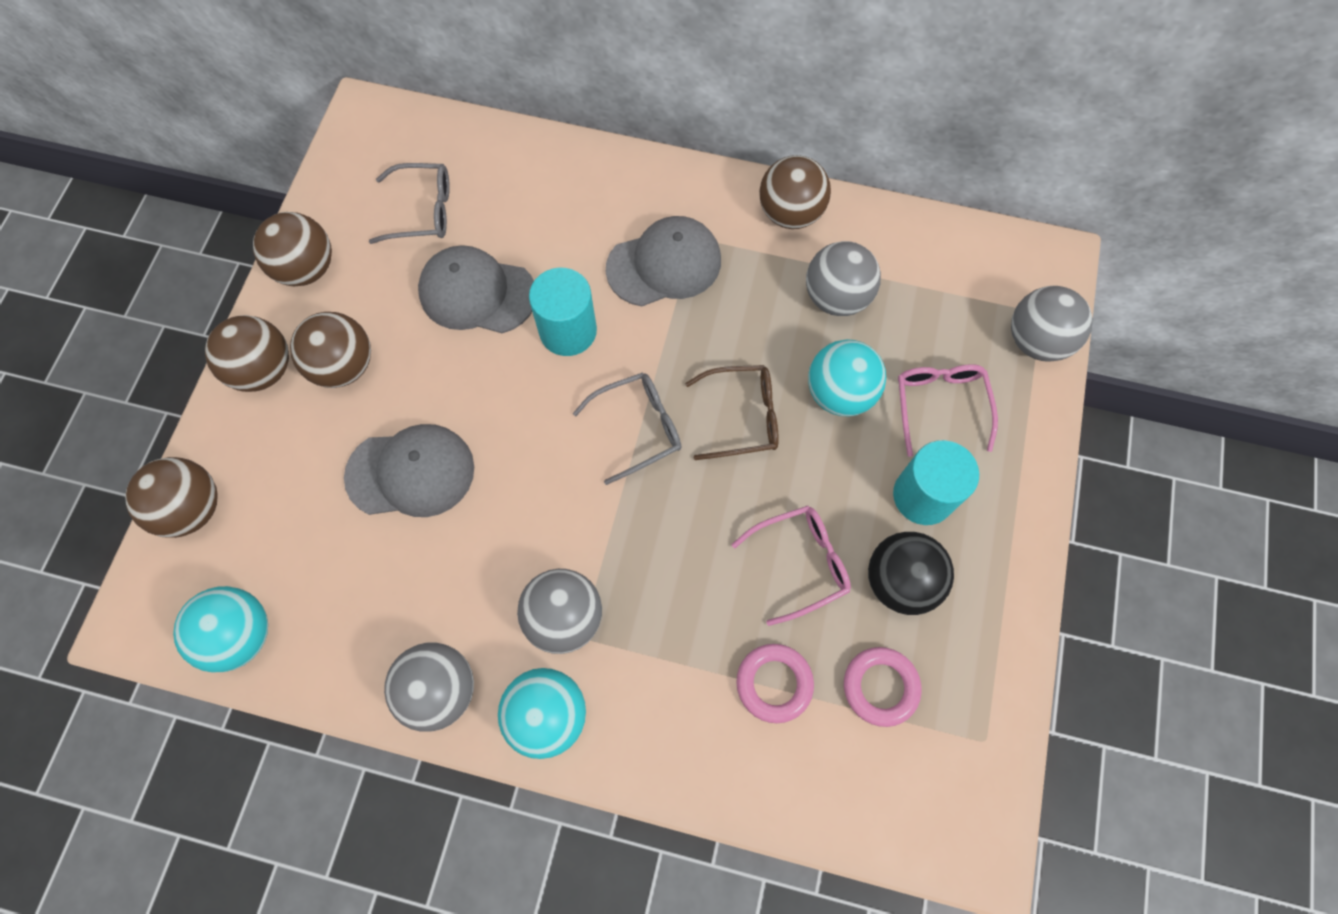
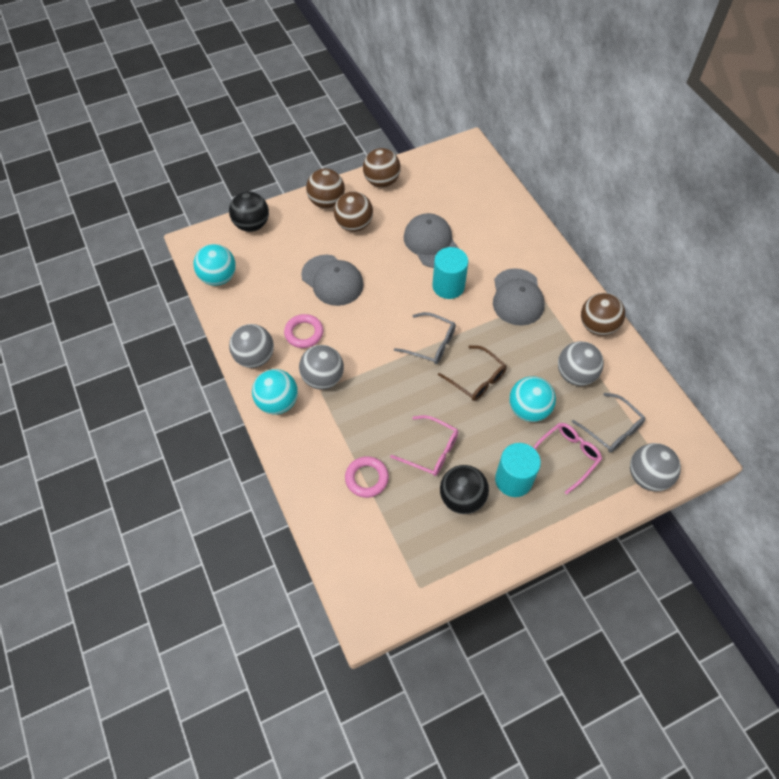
camera: 50 degrees right, 10 degrees down
brown ball [125,457,218,538] -> black ball [229,191,269,232]
grey glasses [369,163,450,244] -> grey glasses moved to [572,393,646,453]
grey cap [606,216,721,306] -> grey cap turned 60 degrees clockwise [493,268,545,326]
pink ring [844,647,922,727] -> pink ring moved to [284,314,323,348]

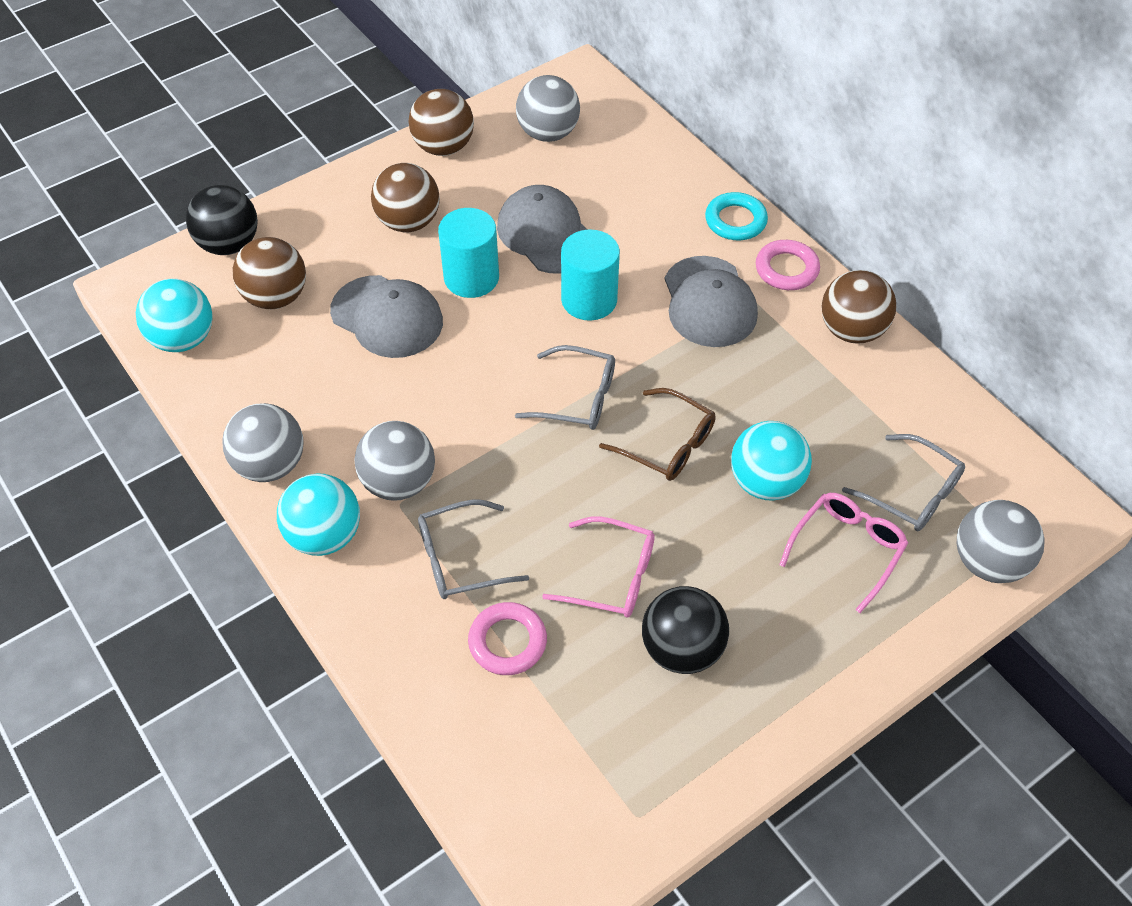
camera: 10 degrees left, 5 degrees down
pink ring [284,314,323,348] -> pink ring moved to [756,240,820,290]
brown ball [306,168,345,208] -> brown ball moved to [233,237,306,309]
turquoise cylinder [495,443,541,497] -> turquoise cylinder moved to [438,208,499,298]
grey ball [558,341,604,386] -> grey ball moved to [516,75,580,142]
none -> grey glasses [418,500,529,599]
none -> turquoise ring [705,192,768,240]

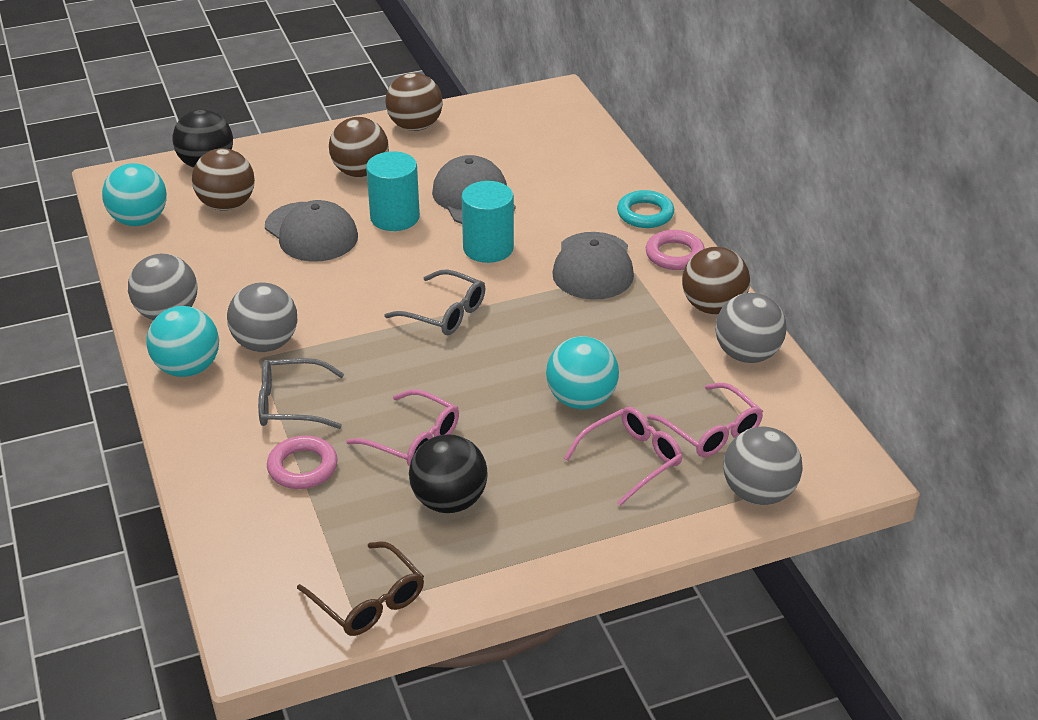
camera: 15 degrees right, 15 degrees down
grey ball [516,75,580,142] -> grey ball moved to [715,293,787,363]
brown glasses [599,388,716,481] -> brown glasses moved to [297,542,424,636]
grey glasses [842,434,965,531] -> pink glasses [647,383,763,457]

